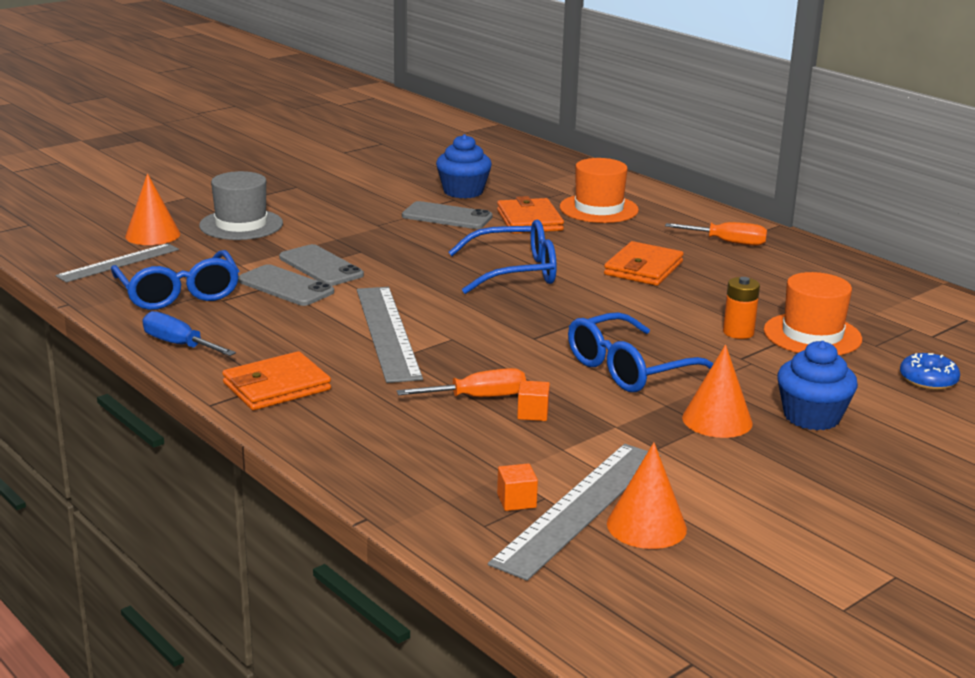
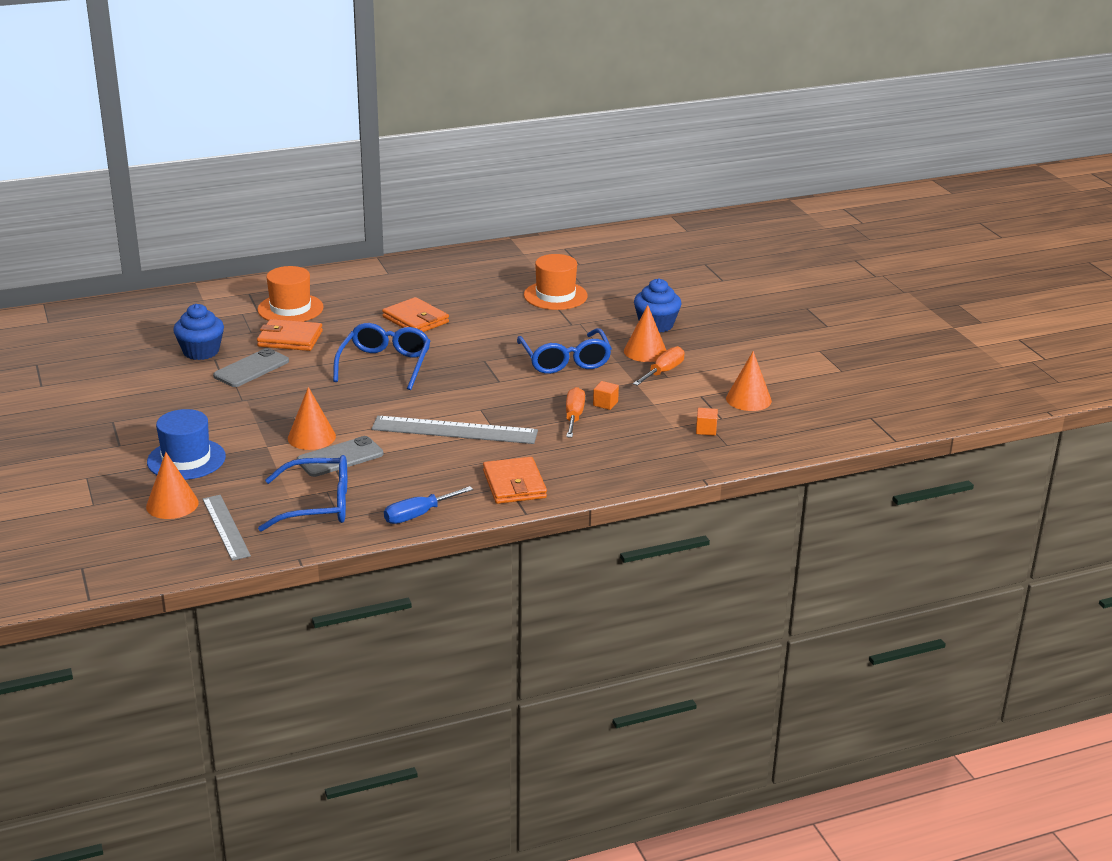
camera: 70 degrees left, 5 degrees up
grey hat [199,171,283,240] -> blue hat [147,409,226,480]
grey phone [279,244,364,286] -> orange cone [288,387,336,450]
grey ruler [488,444,660,581] -> none
orange screwdriver [665,222,767,246] -> orange screwdriver moved to [633,346,685,386]
orange battery [723,277,760,339] -> none
blue donut [900,353,960,390] -> none

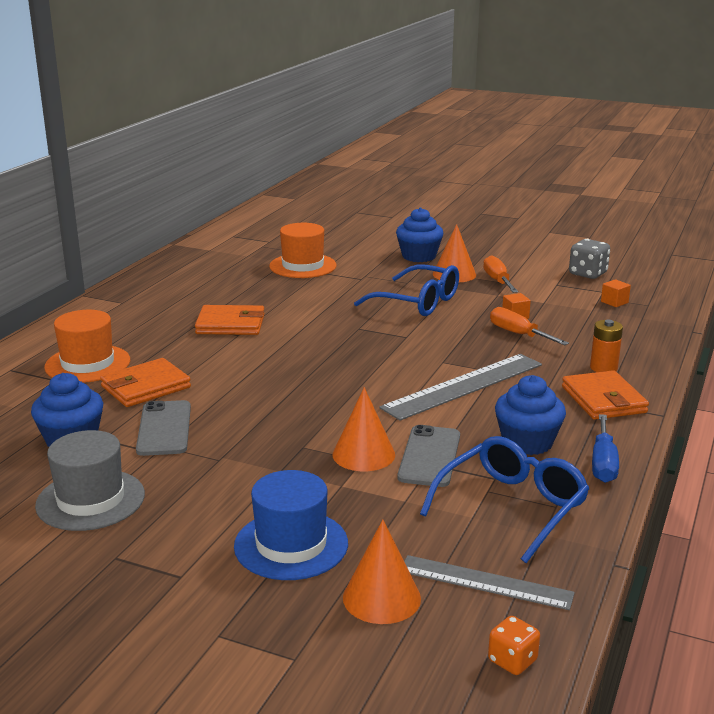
camera: 45 degrees left, 5 degrees down
blue glasses [333,323,430,390] -> none
orange wallet [483,457,547,504] -> orange wallet turned 45 degrees clockwise [562,370,649,420]
orange cone [726,351,772,411] -> grey dice [569,239,610,279]
none -> grey hat [35,430,145,531]
none -> orange dice [488,616,540,675]
none -> blue cupcake [495,375,566,455]
none -> orange battery [590,320,623,372]

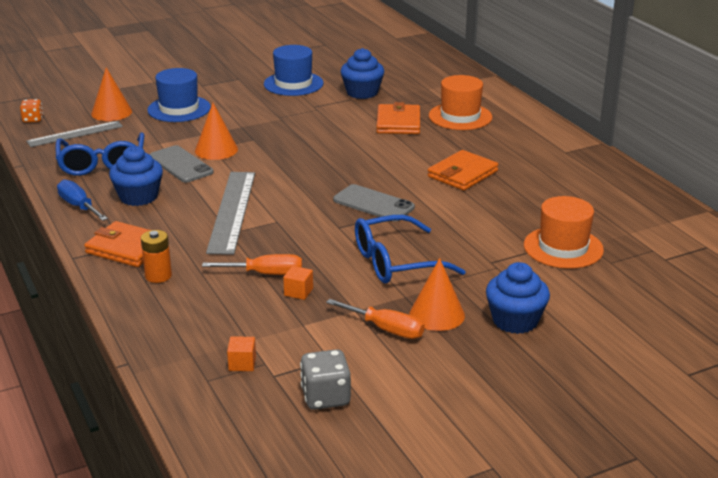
camera: 130 degrees right, 5 degrees up
grey hat [35,430,145,531] -> blue hat [264,45,324,96]
grey phone [136,400,191,456] -> grey phone moved to [333,184,415,222]

